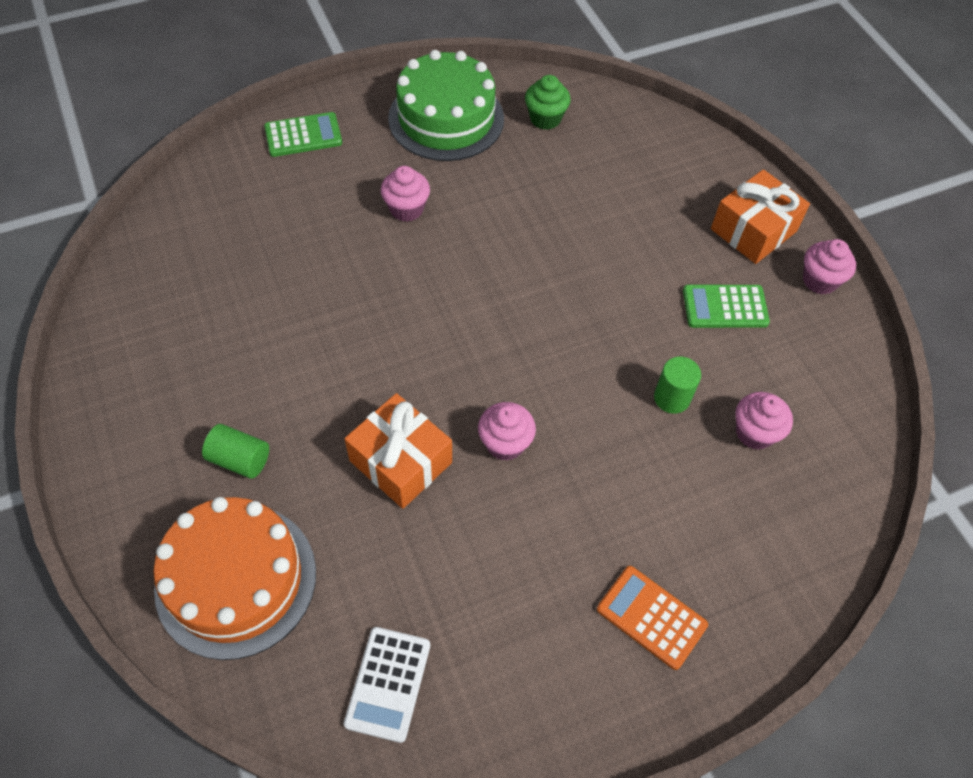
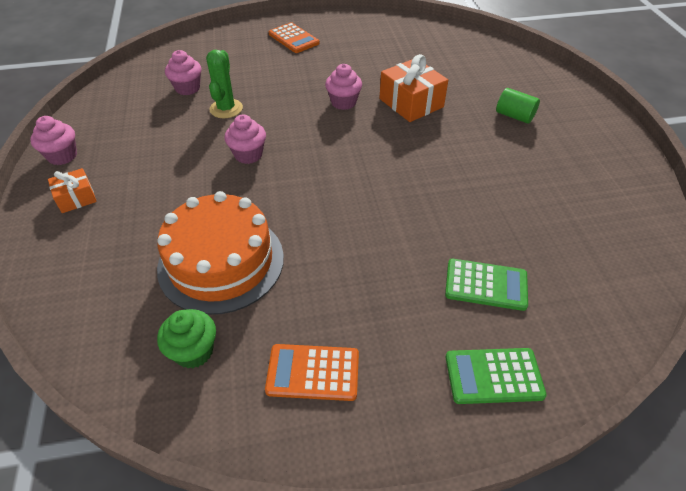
camera: 165 degrees left, 10 degrees down
orange cake [154,497,316,660] -> orange cake moved to [157,191,284,315]
white calculator [344,627,430,743] -> none
pink cupcake [381,166,430,222] -> pink cupcake moved to [225,114,266,164]
green cake [388,50,504,161] -> orange calculator [265,344,359,401]
green cylinder [654,357,701,414] -> green cactus [206,50,243,118]
green calculator [683,285,770,328] -> green calculator moved to [445,259,528,311]
orange gift [711,169,810,264] -> orange gift [48,168,97,213], size x0.57

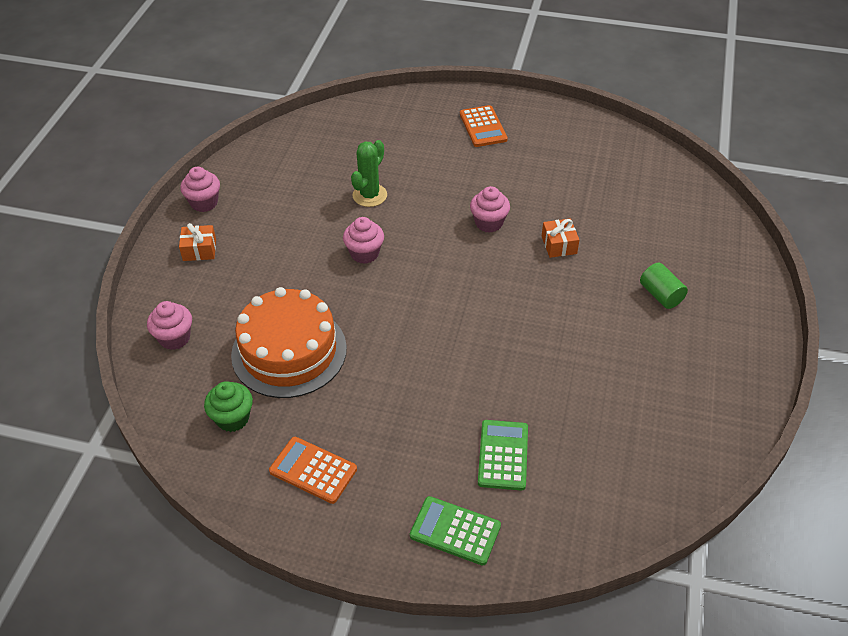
camera: 25 degrees right, 0 degrees up
pink cupcake [165,50,202,95] -> pink cupcake moved to [147,301,192,350]
orange gift [380,54,448,122] -> orange gift [542,218,579,258], size x0.57
green calculator [445,259,528,311] -> green calculator turned 120 degrees counterclockwise [478,420,528,490]

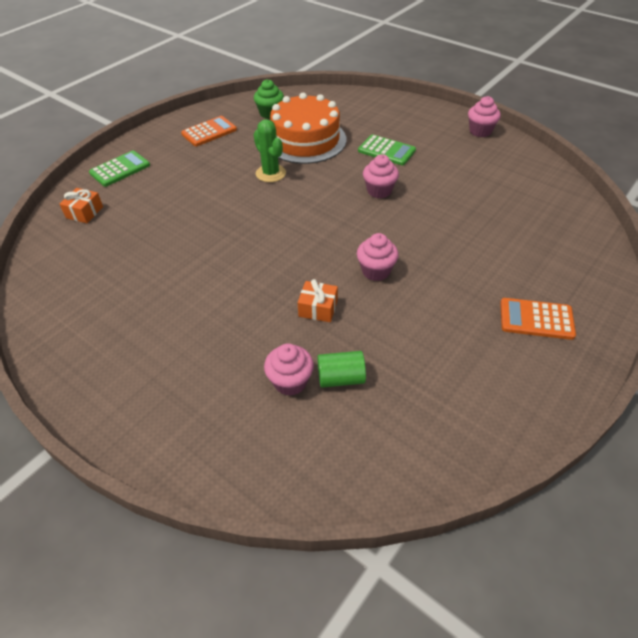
camera: 115 degrees right, 0 degrees up
pink cupcake [147,301,192,350] -> pink cupcake moved to [264,343,314,396]
orange gift [179,223,216,261] -> orange gift moved to [60,188,103,223]
green cactus [351,140,387,207] -> green cactus moved to [254,119,286,182]
green calculator [478,420,528,490] -> green calculator moved to [358,134,416,165]
green cylinder [640,263,688,309] -> green cylinder moved to [317,351,366,388]

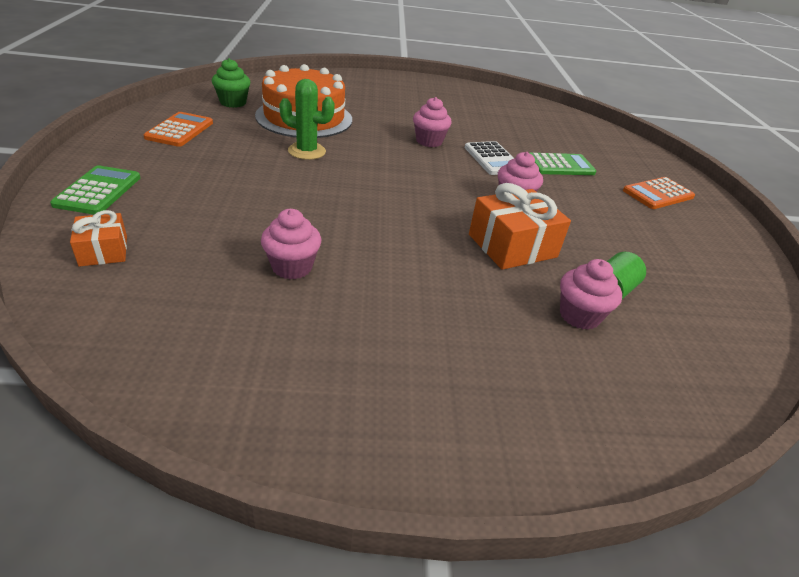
camera: 45 degrees left, 10 degrees down
orange gift [298,279,338,322] -> orange gift [469,183,571,270], size x1.74
green calculator [358,134,416,165] -> green calculator moved to [530,153,596,175]
pink cupcake [468,96,501,137] -> pink cupcake moved to [261,209,321,279]
none -> white calculator [465,141,514,175]

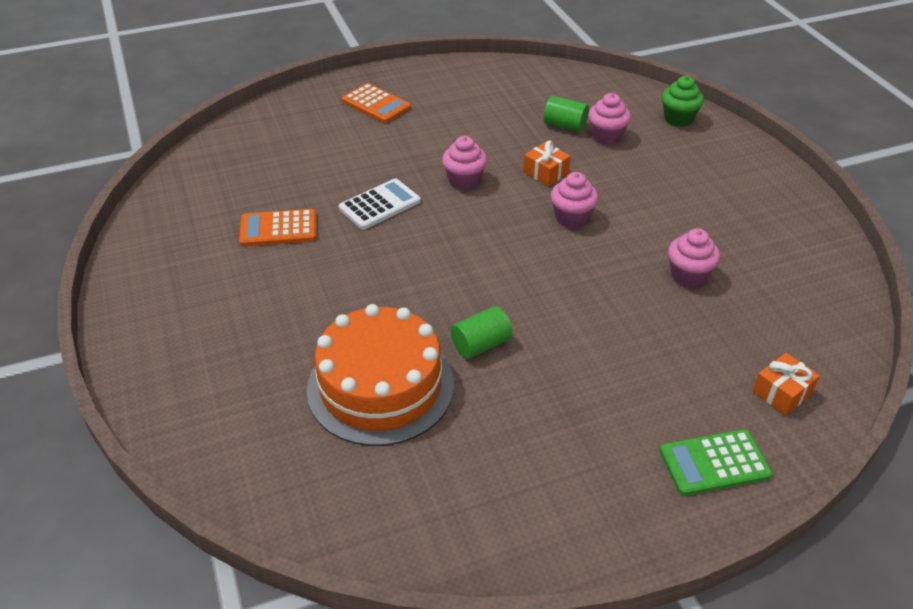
camera: 105 degrees left, 5 degrees up
orange calculator [144,112,213,147] -> orange calculator moved to [239,209,316,246]
green cupcake [212,58,251,108] -> green cupcake moved to [662,76,704,127]
green cactus [279,79,335,160] -> green cylinder [451,306,512,359]
pink cupcake [413,97,452,147] -> pink cupcake moved to [550,172,598,228]
orange gift [469,183,571,270] -> orange gift [523,141,571,186], size x0.57
green calculator [530,153,596,175] -> none

